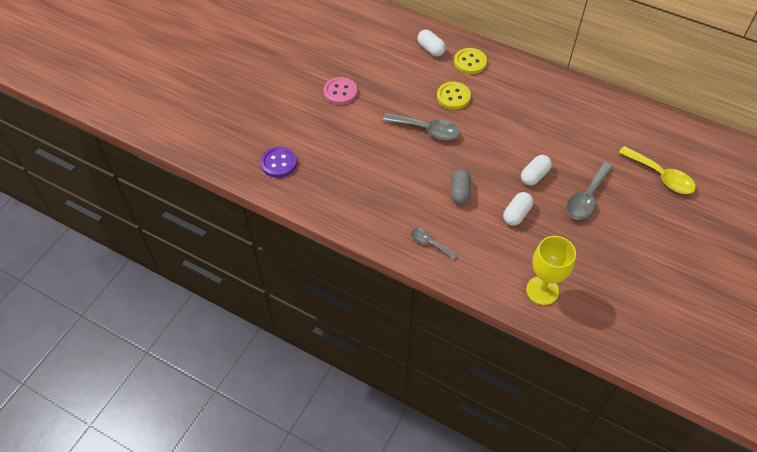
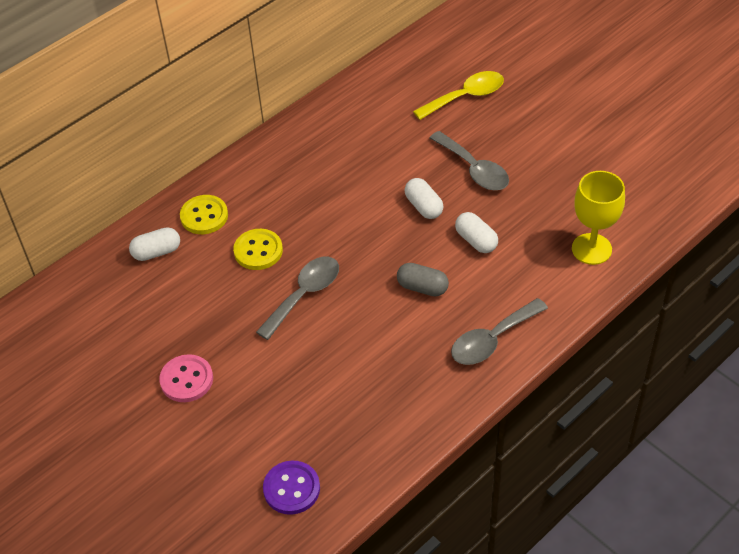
camera: 70 degrees left, 5 degrees down
grey spoon [411,228,458,259] -> grey spoon [451,298,548,365], size x1.68

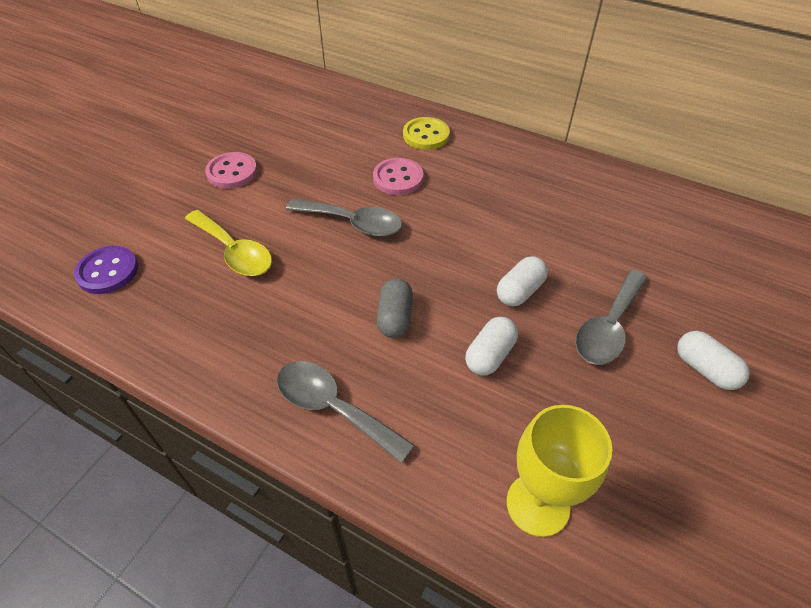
camera: 70 degrees right, 0 degrees up
white capsule [129,227,180,261] -> white capsule moved to [677,331,750,390]
yellow button [233,229,283,270] -> pink button [373,158,423,195]
yellow spoon [413,71,504,120] -> yellow spoon moved to [185,210,272,276]

